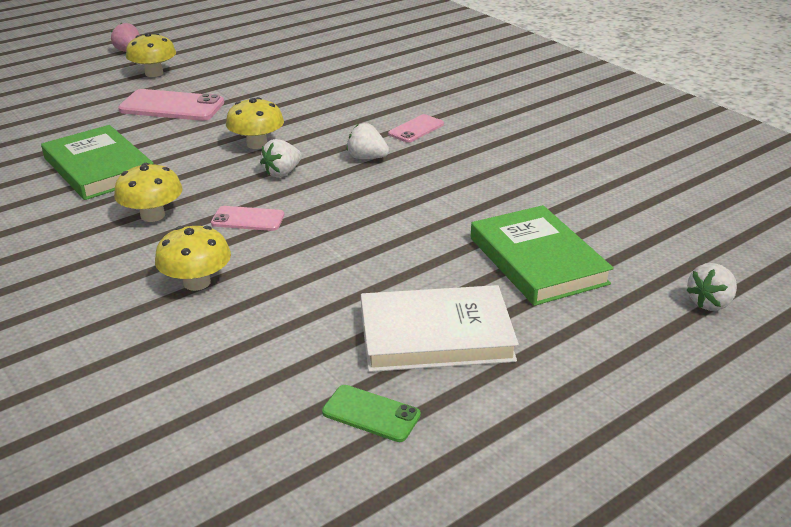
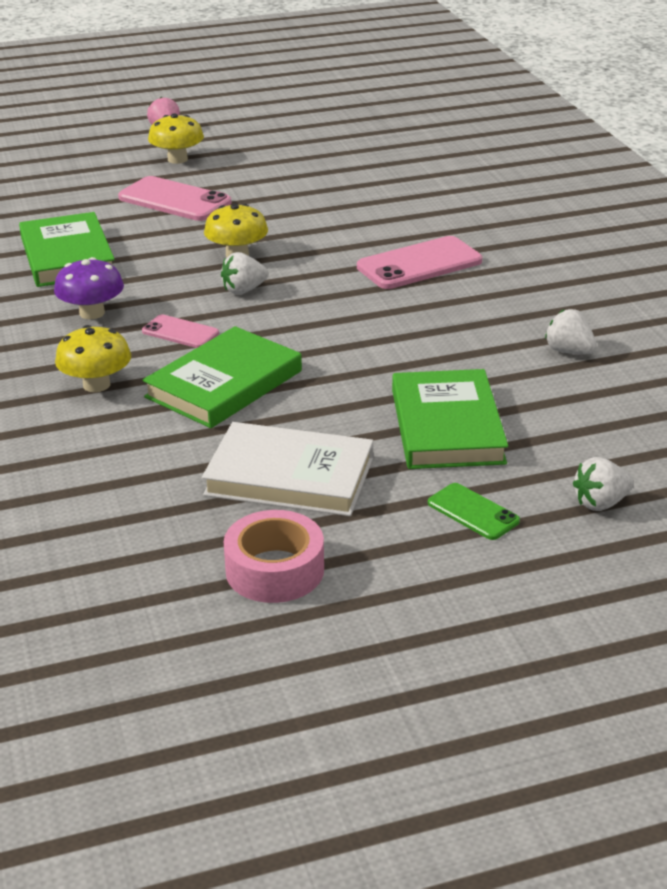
camera: 20 degrees right, 0 degrees up
yellow mushroom [114,163,183,222] -> purple mushroom [54,257,124,319]
green phone [322,385,421,442] -> green phone moved to [428,483,520,540]
white strawberry [347,123,389,159] -> white strawberry moved to [545,309,597,354]
pink phone [388,114,444,143] -> pink phone [357,236,482,289], size x1.77
none -> green book [142,326,302,428]
none -> pink tape [224,510,324,603]

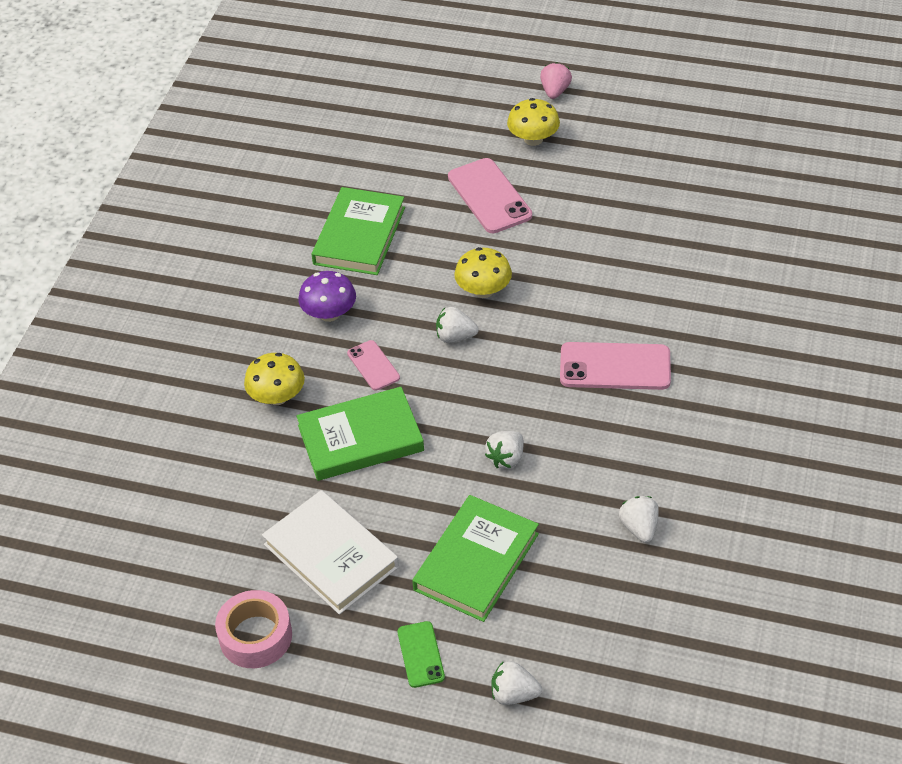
camera: 35 degrees right, 15 degrees up
none -> white strawberry [485,431,523,469]

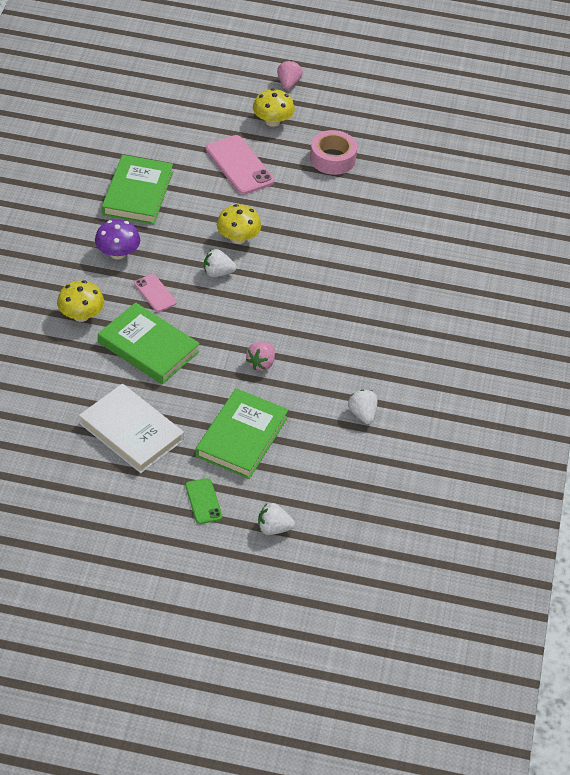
camera: 10 degrees left, 0 degrees up
pink tape [215,590,292,668] -> pink tape moved to [310,130,357,175]
green book [296,387,424,481] -> green book turned 60 degrees clockwise [98,302,200,384]
white strawberry [485,431,523,469] -> pink strawberry [246,342,275,371]
pink phone [560,342,671,390] -> none

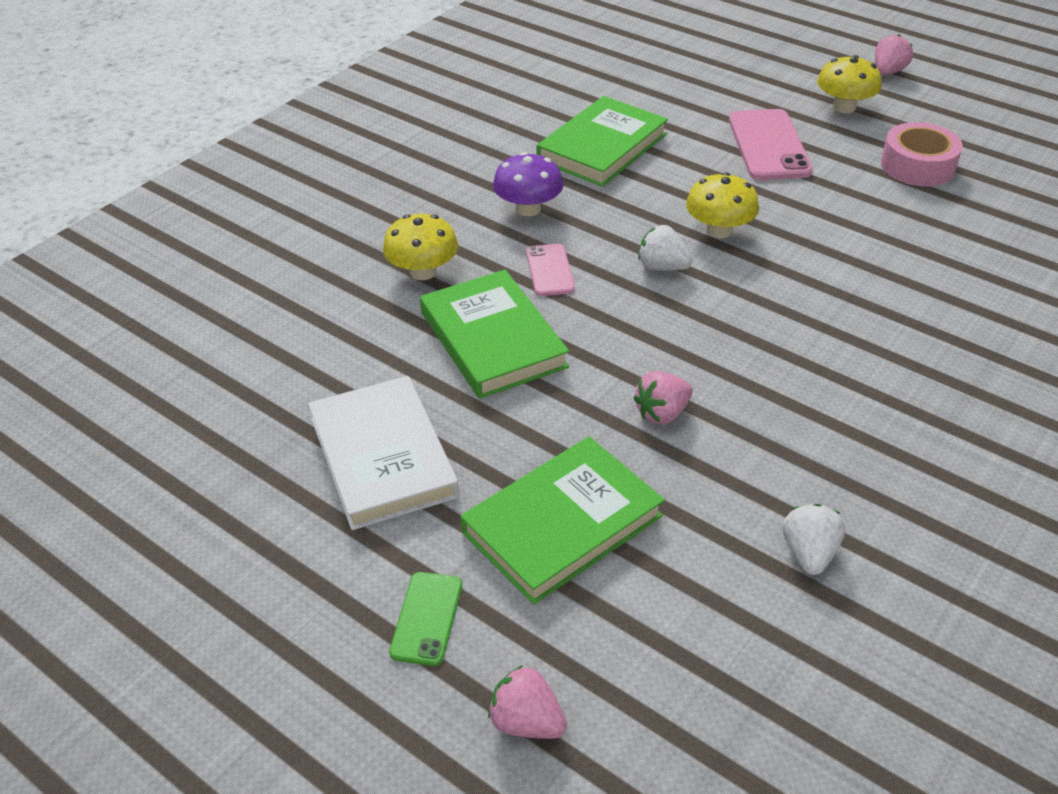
camera: 30 degrees right, 5 degrees down
white strawberry [258,503,295,535] -> pink strawberry [488,665,567,739]

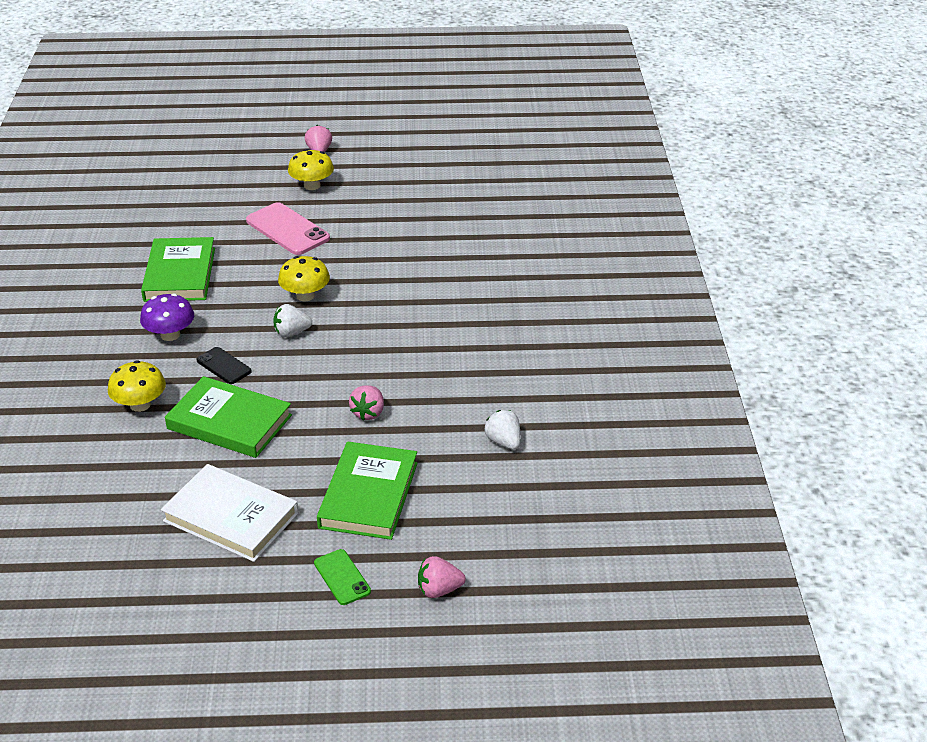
camera: 40 degrees left, 5 degrees down
pink phone [526,244,575,296] -> black phone [196,347,252,384]
pink tape [881,122,963,186] -> none

